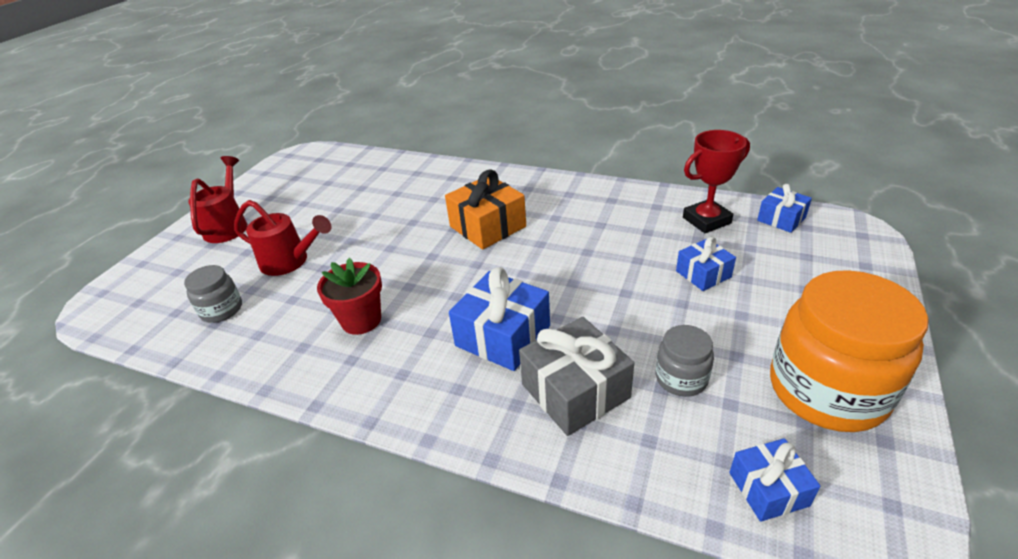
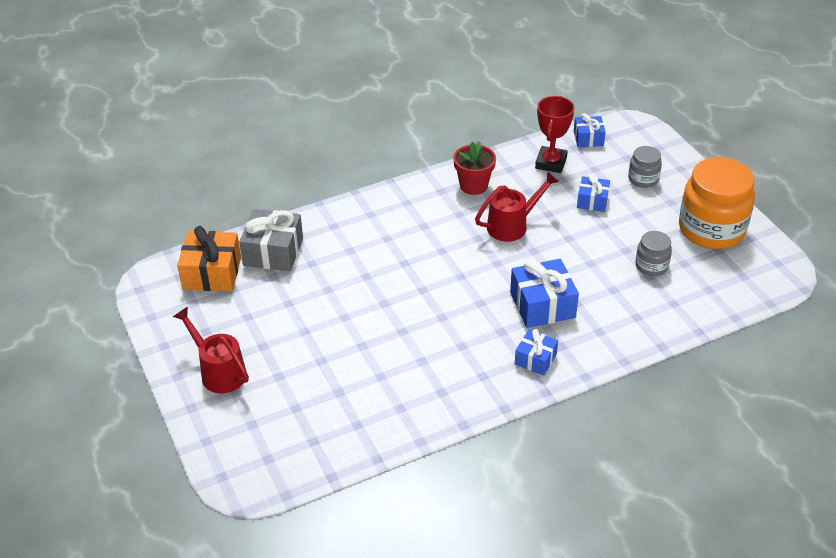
camera: 50 degrees left, 5 degrees up
grey jar [184,265,242,323] -> grey jar moved to [628,146,662,188]
red watering can [234,200,332,276] -> red watering can moved to [475,171,559,242]
red flower pot [317,258,382,335] -> red flower pot moved to [453,141,496,195]
orange gift [445,169,526,250] -> orange gift moved to [177,226,241,291]
grey gift [519,317,634,436] -> grey gift moved to [239,209,303,271]
blue gift [729,438,821,522] -> blue gift moved to [515,329,558,375]

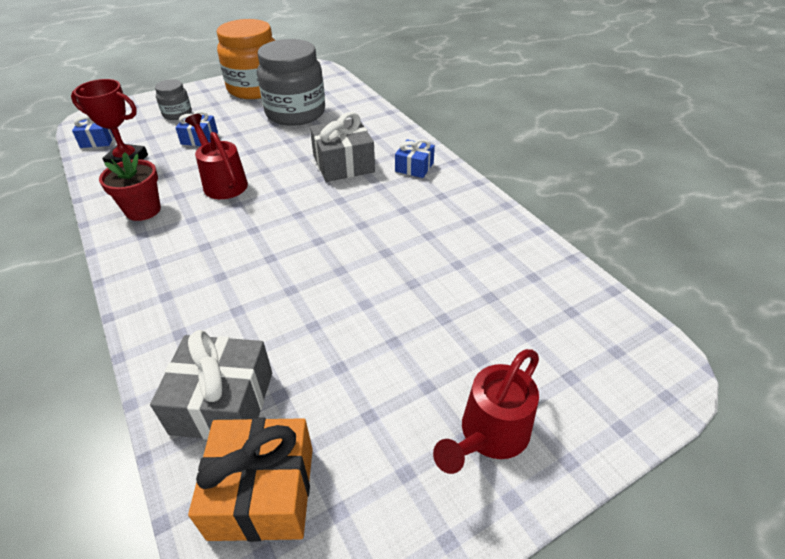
camera: 95 degrees left, 0 degrees up
blue gift [510,259,579,328] -> grey gift [310,112,375,182]
grey jar [635,231,672,276] -> grey jar [257,39,325,126], size x2.08

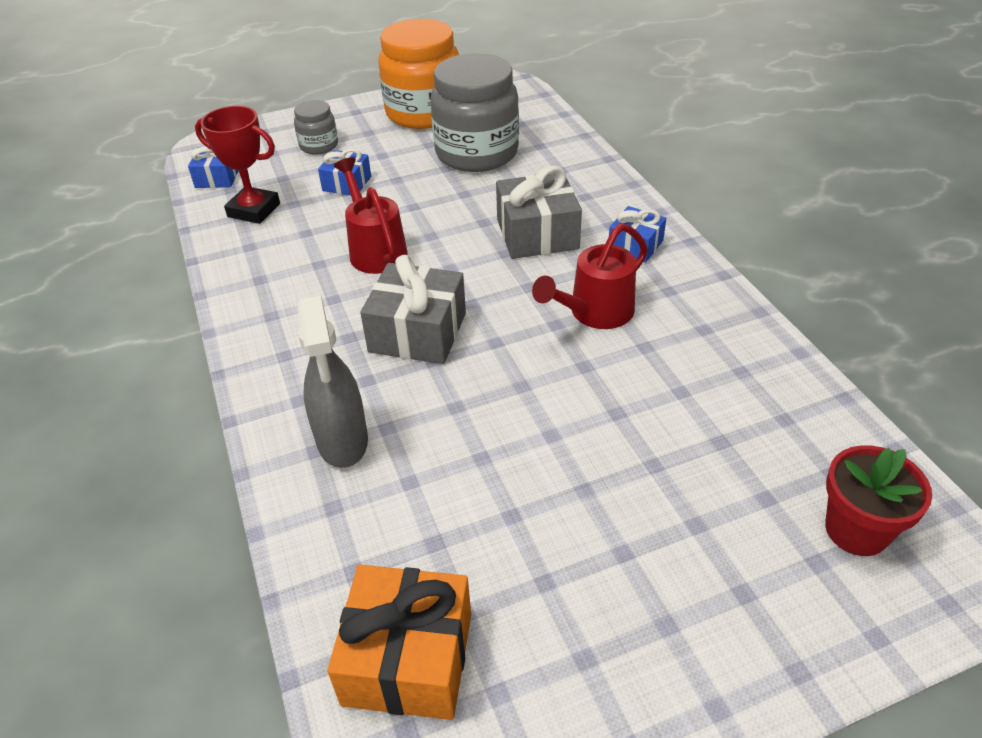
camera: 10 degrees right, 0 degrees up
red flower pot [99,152,161,221] -> red flower pot moved to [825,445,932,556]
grey gift [150,330,272,440] -> grey gift moved to [360,255,466,364]
red watering can [433,349,539,474] -> red watering can moved to [532,224,648,329]
none -> grey spray bottle [297,295,368,468]

